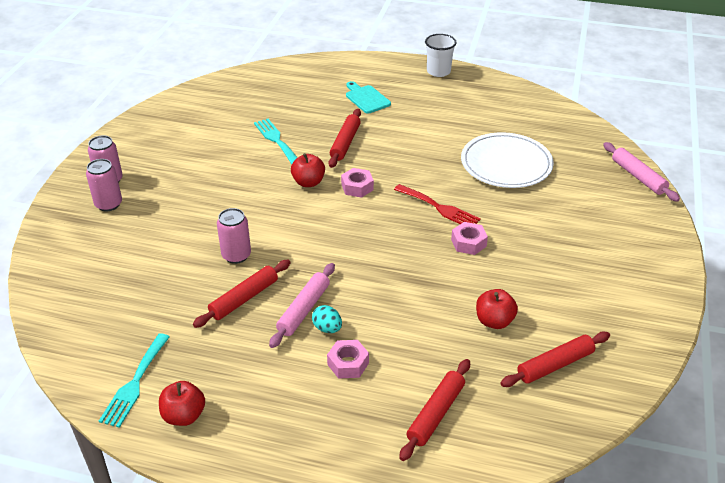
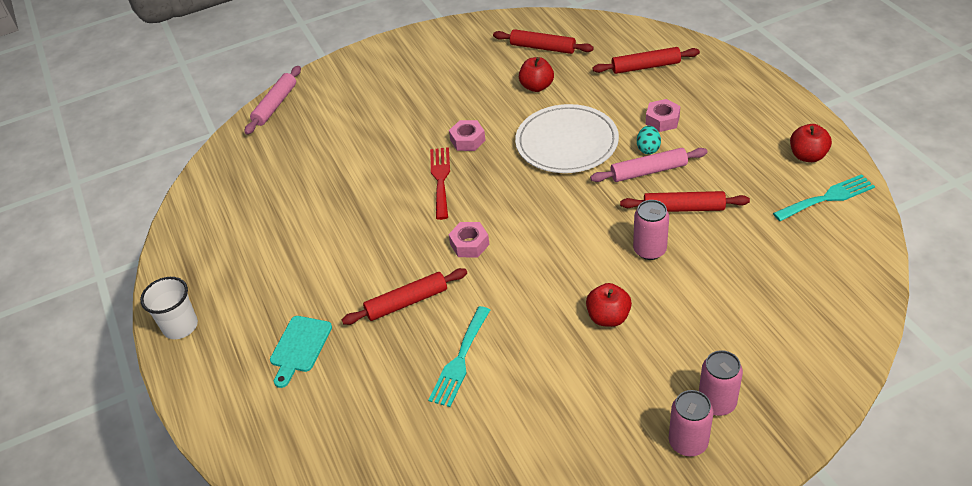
camera: 125 degrees left, 5 degrees up
red apple [291,153,325,187] -> red apple moved to [586,283,632,327]
white plate [461,132,554,188] -> white plate moved to [515,104,619,173]

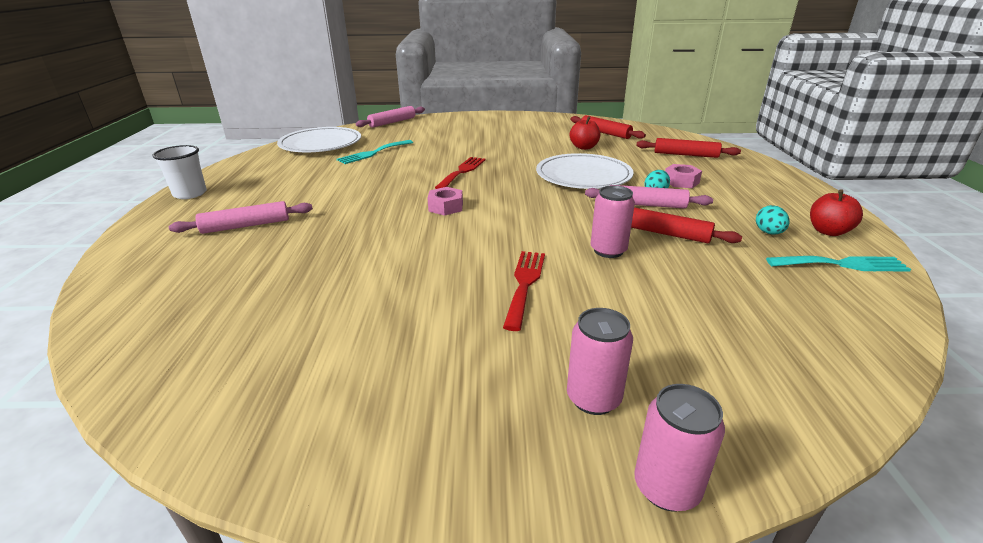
camera: 20 degrees right, 15 degrees down
turquoise cutting board [270,316,332,388] -> pink rolling pin [169,201,313,234]
red rolling pin [342,268,467,325] -> none
turquoise fork [428,306,490,407] -> turquoise fork moved to [337,140,413,164]
pink nut [449,120,486,151] -> none
red apple [586,283,632,327] -> red fork [503,251,545,331]
pink can [669,390,713,456] -> pink can moved to [634,384,725,512]
none -> white plate [277,127,361,152]
none -> turquoise egg [756,205,790,235]

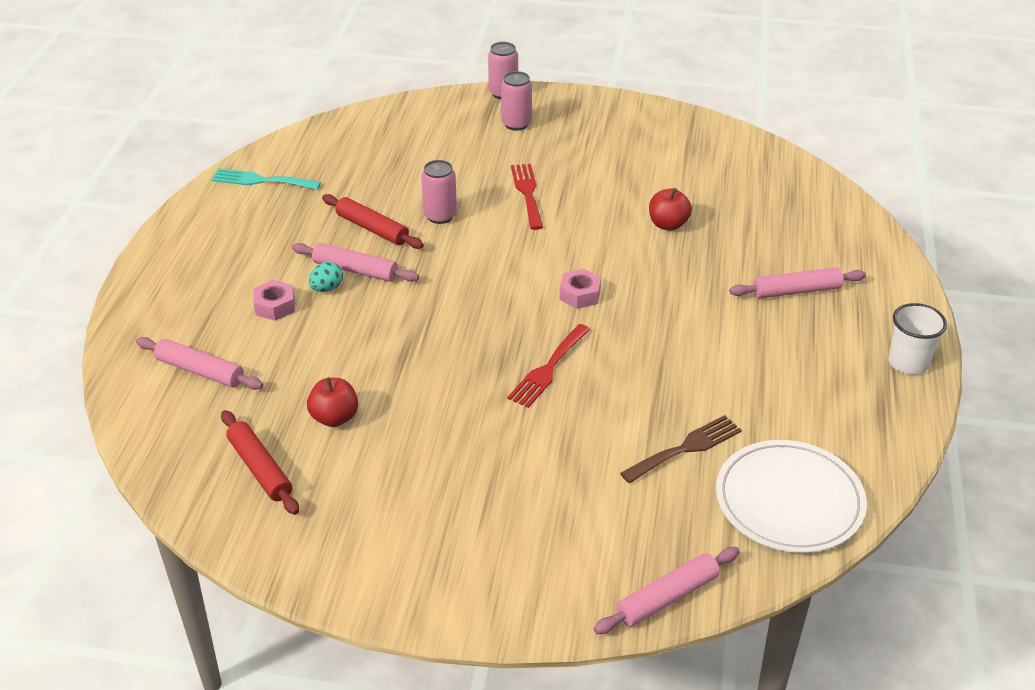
camera: 170 degrees left, 10 degrees up
turquoise fork [337,140,413,164] -> brown fork [620,415,742,483]
red fork [503,251,545,331] -> red fork turned 150 degrees clockwise [511,164,543,230]
white plate [536,153,634,189] -> none
red rolling pin [636,138,741,158] -> pink rolling pin [136,337,263,390]
turquoise egg [756,205,790,235] -> none
red apple [810,189,863,236] -> red apple moved to [649,188,692,231]

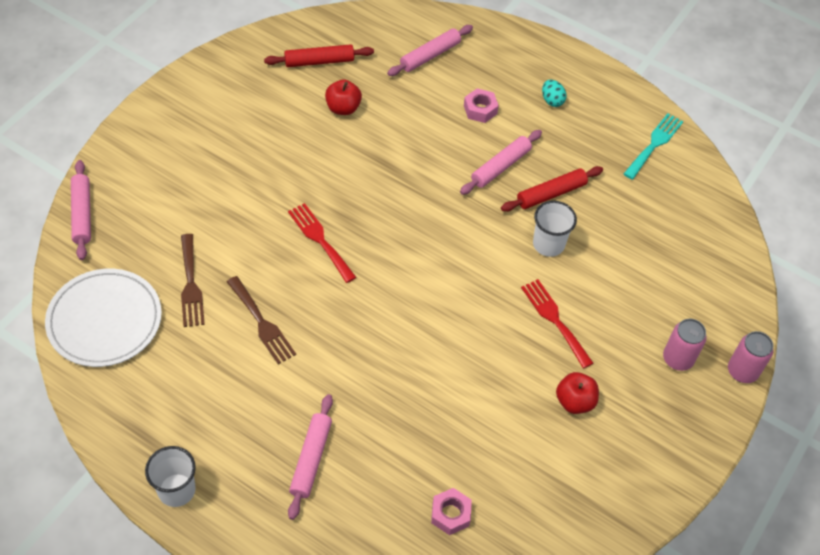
camera: 110 degrees right, 15 degrees up
turquoise egg [308,262,343,292] -> turquoise egg moved to [542,80,566,107]
pink can [421,160,457,224] -> white cup [533,201,577,257]
red fork [511,164,543,230] -> red fork turned 135 degrees counterclockwise [521,279,593,369]
pink nut [560,269,601,309] -> pink nut moved to [431,488,472,535]
red apple [649,188,692,231] -> red apple moved to [556,372,599,414]
none -> brown fork [227,276,296,364]

